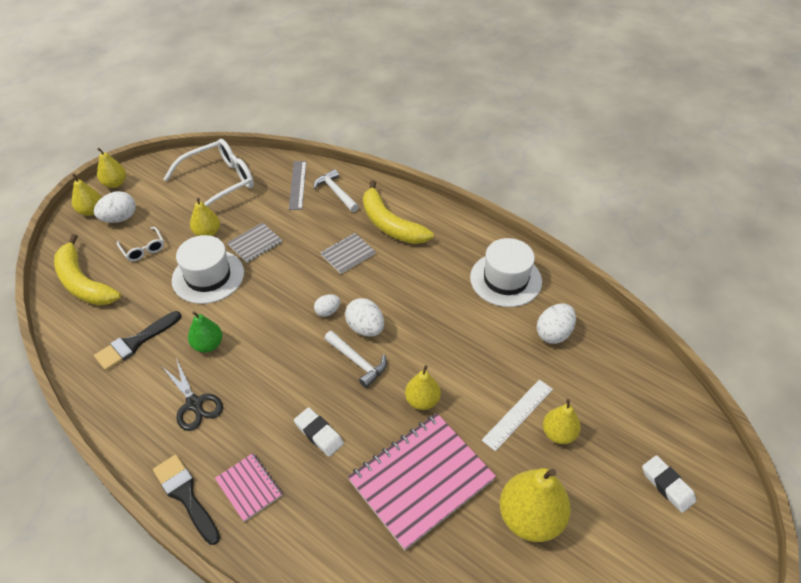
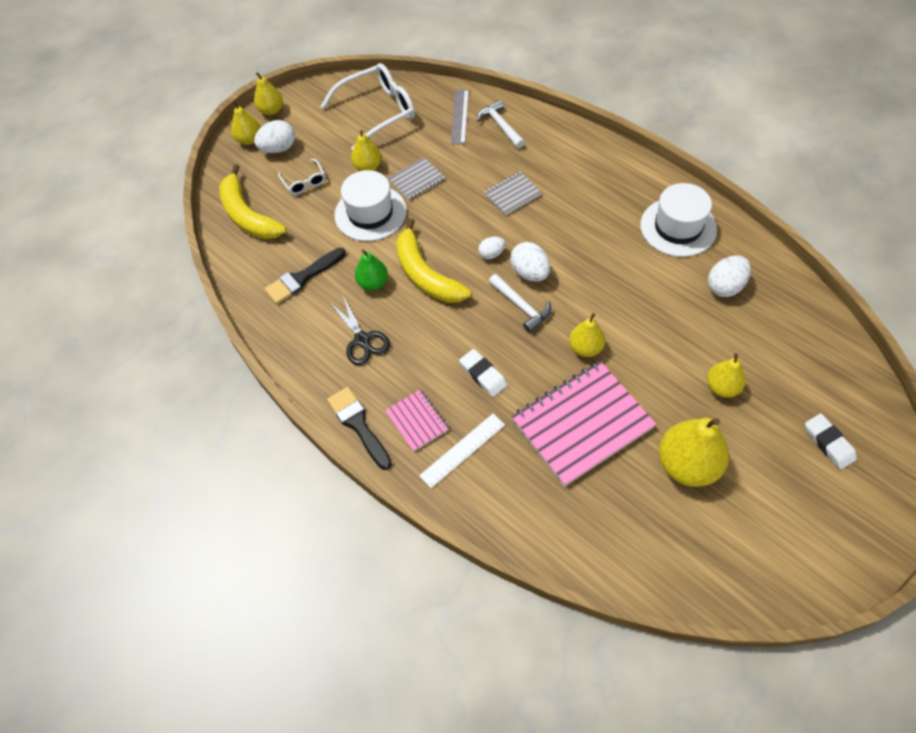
camera: 10 degrees right, 10 degrees up
yellow banana [363,180,433,244] -> yellow banana moved to [396,218,471,303]
white ruler [482,380,553,451] -> white ruler moved to [419,414,505,488]

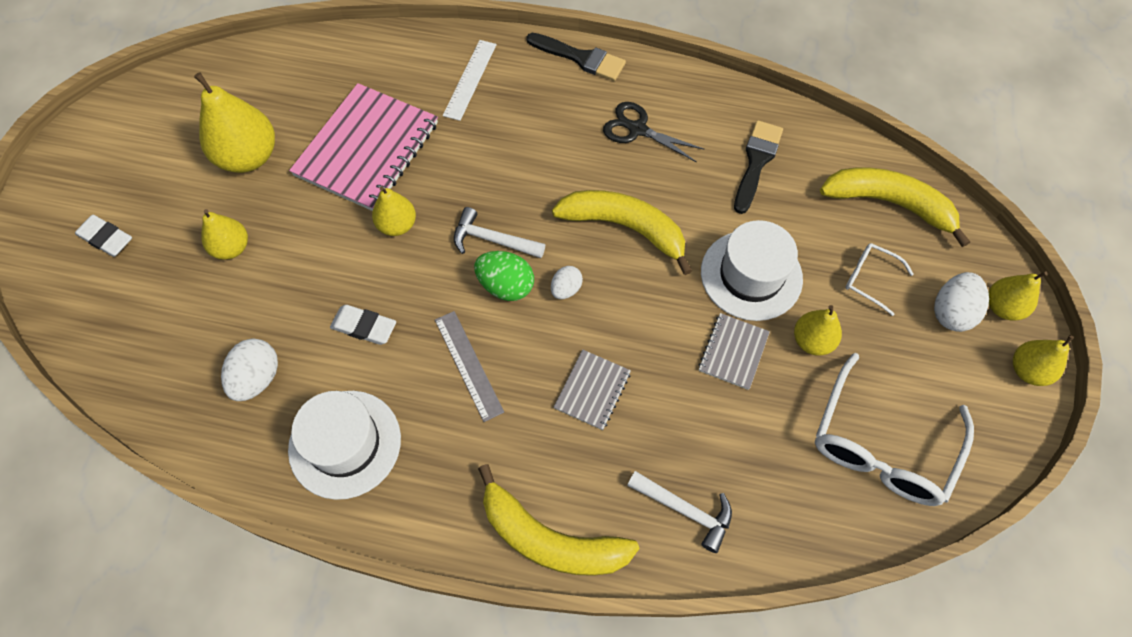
camera: 145 degrees right, 5 degrees up
green pear [355,249,388,291] -> none
pink notebook [385,389,449,452] -> none
grey ruler [451,89,469,144] -> grey ruler moved to [435,311,504,422]
white eraser [459,349,507,397] -> white eraser moved to [330,305,396,345]
white egg [510,242,550,282] -> green egg [474,251,534,301]
none -> yellow banana [478,464,640,576]

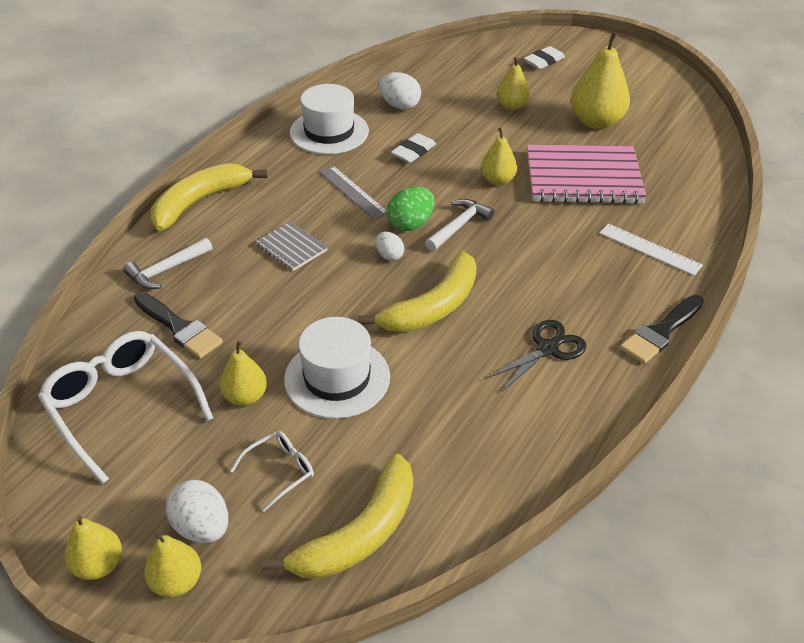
camera: 110 degrees right, 20 degrees down
pink notebook [289,83,438,211] -> pink notebook turned 45 degrees counterclockwise [527,145,647,204]
grey ruler [435,311,504,422] -> grey ruler turned 60 degrees clockwise [319,166,387,220]
grey notebook [698,313,770,390] -> none
black brush [734,120,783,214] -> black brush moved to [134,292,223,359]

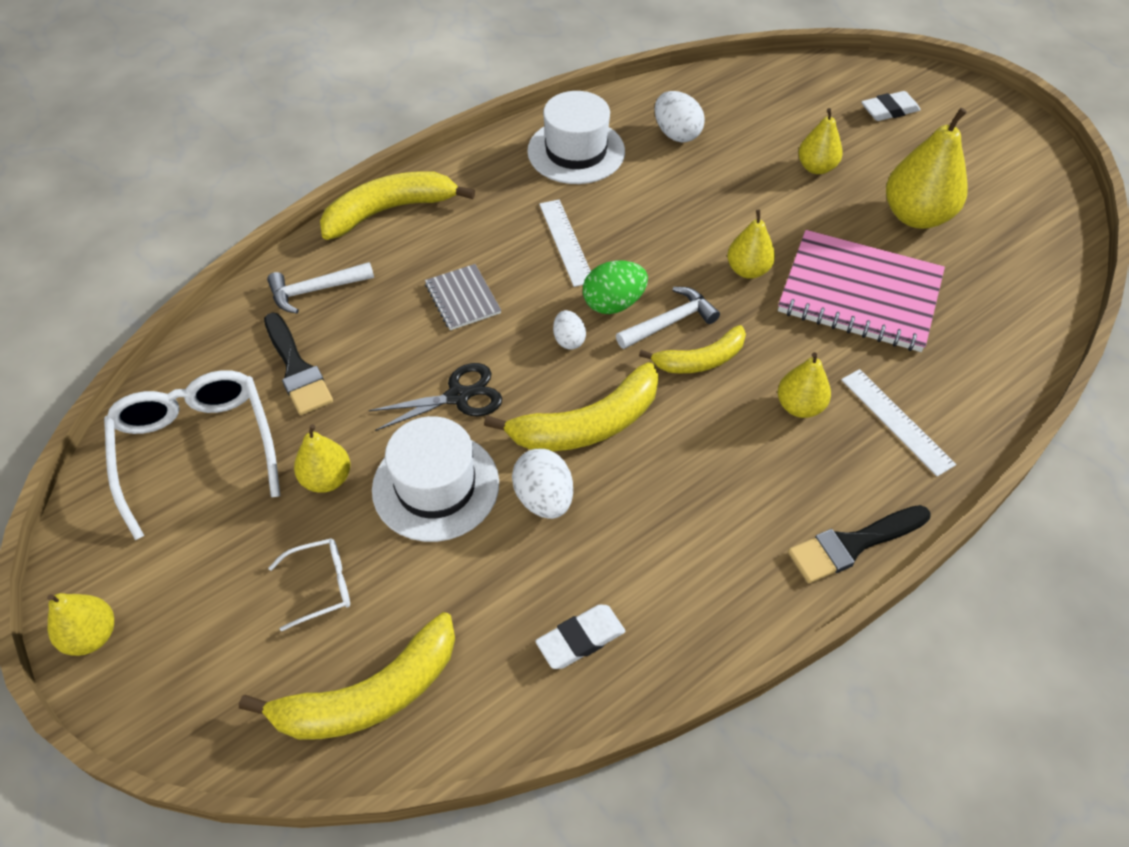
camera: 20 degrees right, 10 degrees up
yellow pear [144,533,201,597] -> yellow pear moved to [778,352,831,418]
white egg [166,480,228,543] -> white egg moved to [512,449,573,519]
grey ruler [319,166,387,220] -> white ruler [539,199,591,287]
white eraser [391,133,436,163] -> white eraser moved to [535,604,625,669]
black scissors [486,320,586,391] -> black scissors moved to [369,363,502,431]
none -> yellow banana [639,325,746,373]

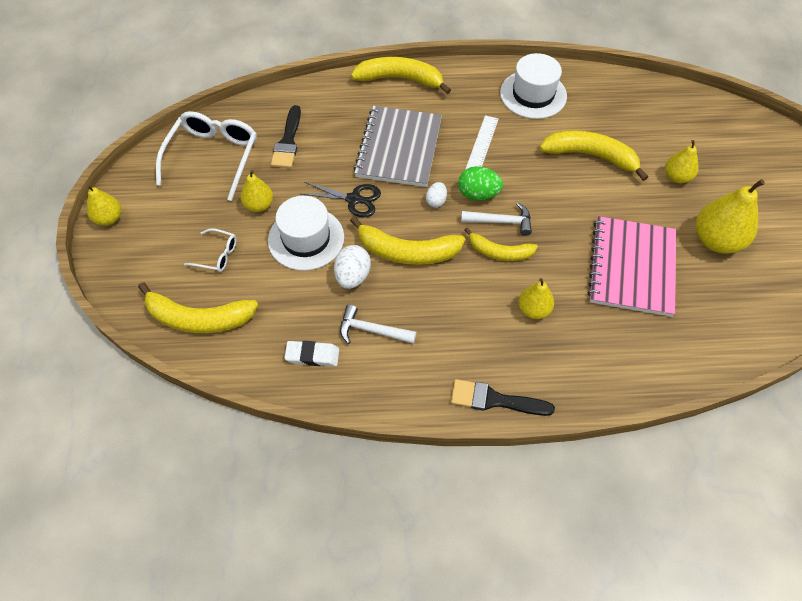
camera: 35 degrees right, 5 degrees up
white hammer [267,262,374,314] -> white hammer moved to [340,305,417,344]
grey notebook [425,264,501,330] -> grey notebook [353,106,442,187], size x2.06
white egg [655,91,705,142] -> none
yellow pear [727,209,775,279] -> none
pink notebook [778,230,945,352] -> pink notebook turned 45 degrees clockwise [588,216,676,317]
white ruler [841,369,956,477] -> none
white eraser [862,91,921,121] -> none
none -> yellow banana [539,130,648,181]

